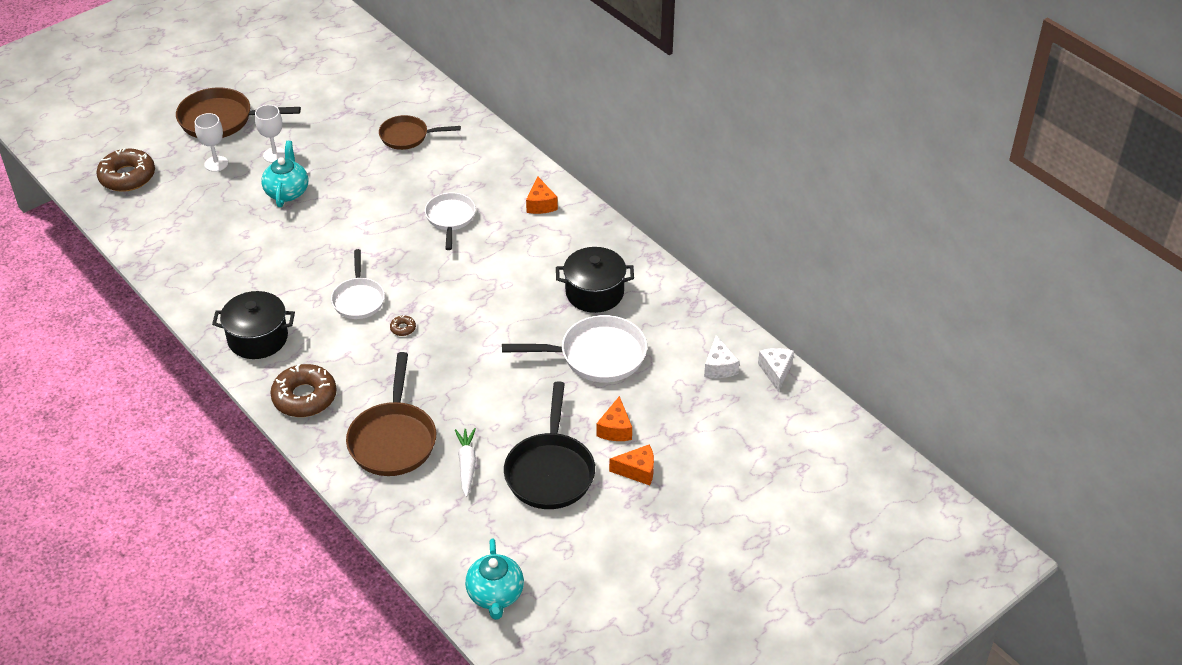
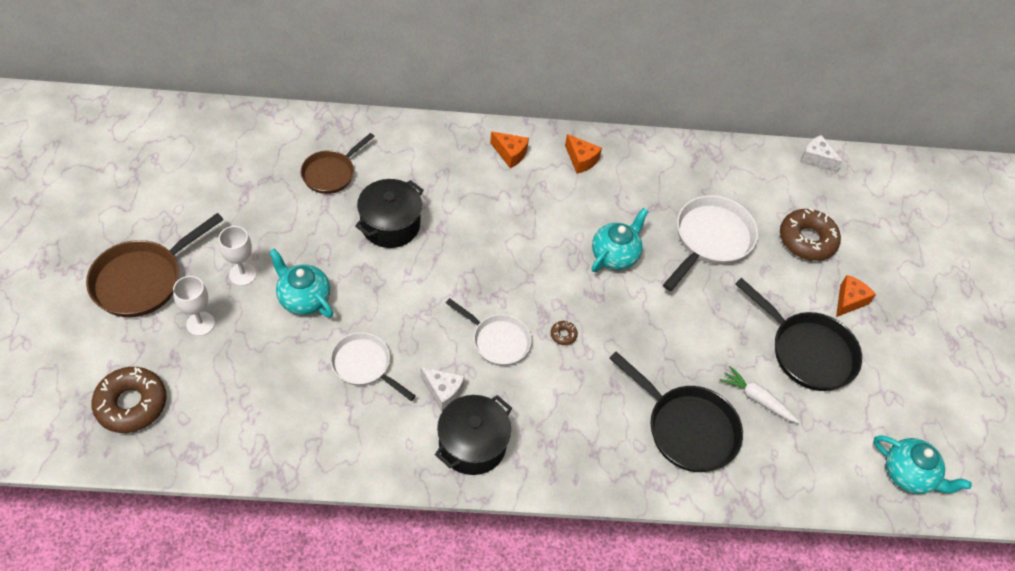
camera: 55 degrees left, 10 degrees up
brown donut [270,364,337,417] -> brown donut moved to [780,208,841,261]
brown pan [346,352,436,476] -> black pan [609,352,743,472]
white pan [425,192,476,250] -> white pan moved to [330,332,416,401]
black pot [556,247,634,313] -> black pot moved to [355,179,424,248]
orange cheese [596,396,632,441] -> orange cheese moved to [565,134,602,174]
white cheese [704,335,740,378] -> white cheese moved to [420,367,465,411]
none -> turquoise teapot [591,208,648,272]

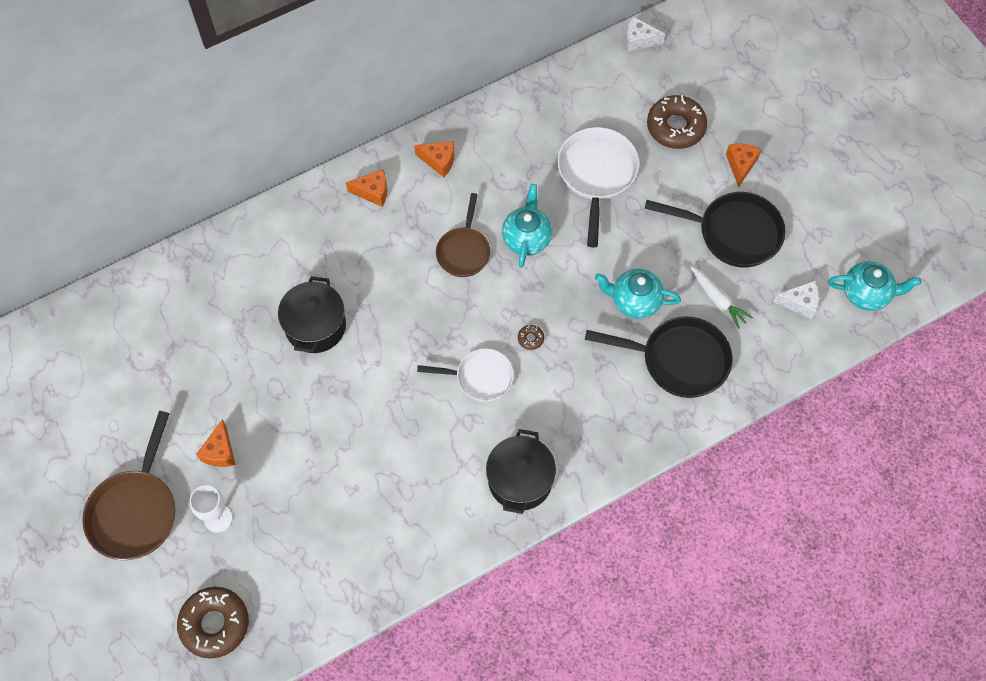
camera: 25 degrees left, 10 degrees up
white goblet [219,226,257,286] -> orange cheese [196,419,236,467]
turquoise teapot [269,249,333,318] -> turquoise teapot moved to [595,269,681,319]
brown pan [301,133,375,194] -> brown pan moved to [436,193,490,277]
white pan [330,332,416,401] -> none
white cheese [420,367,465,411] -> white cheese moved to [774,281,819,320]
white carrot [720,366,800,423] -> white carrot turned 135 degrees counterclockwise [690,266,753,329]

